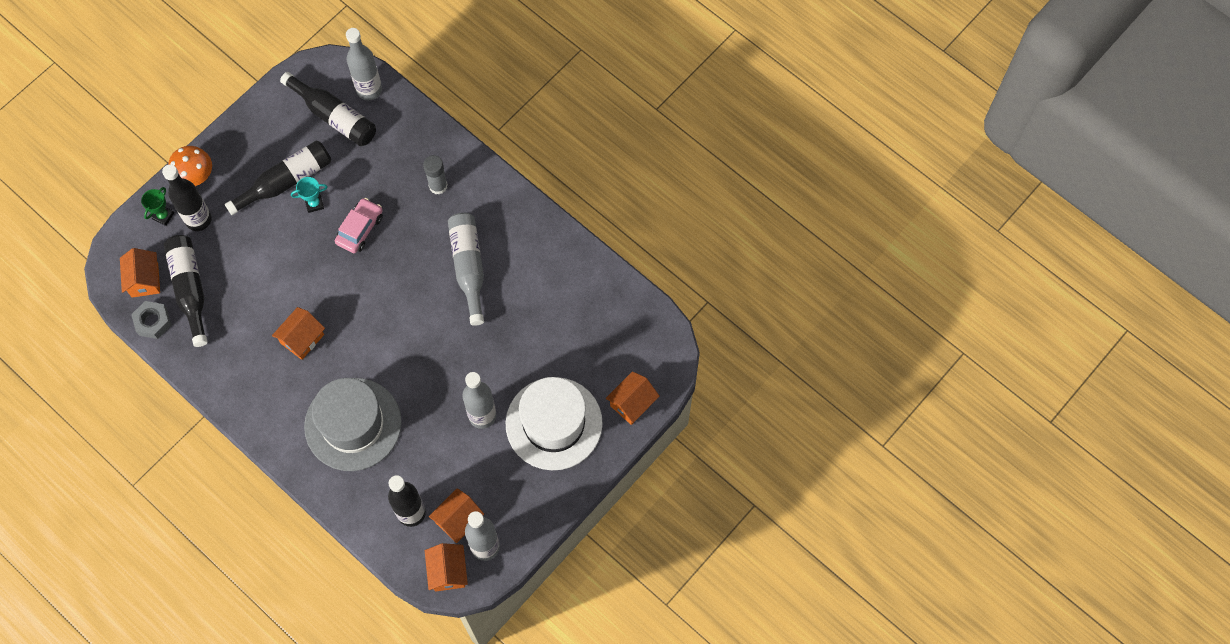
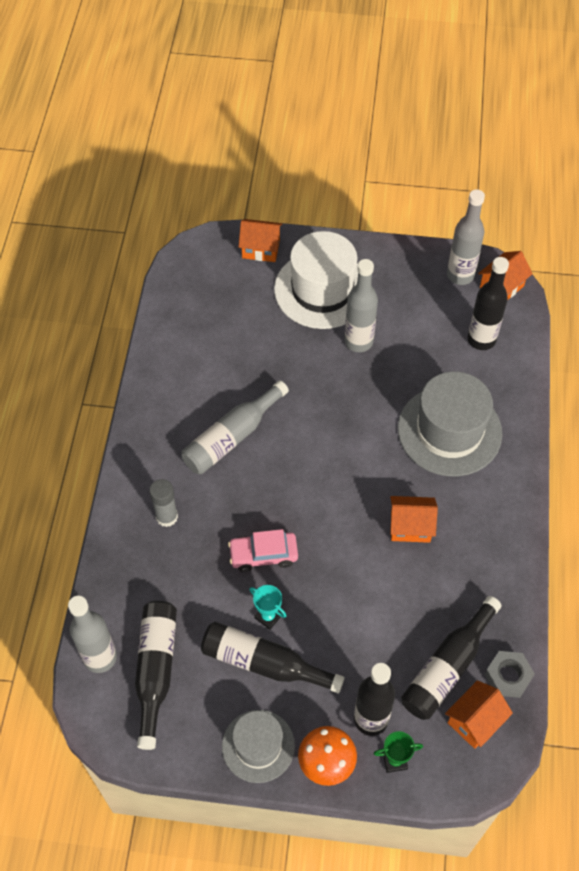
camera: 125 degrees left, 10 degrees down
orange house [429,488,484,543] -> none
none -> grey hat [222,710,295,783]

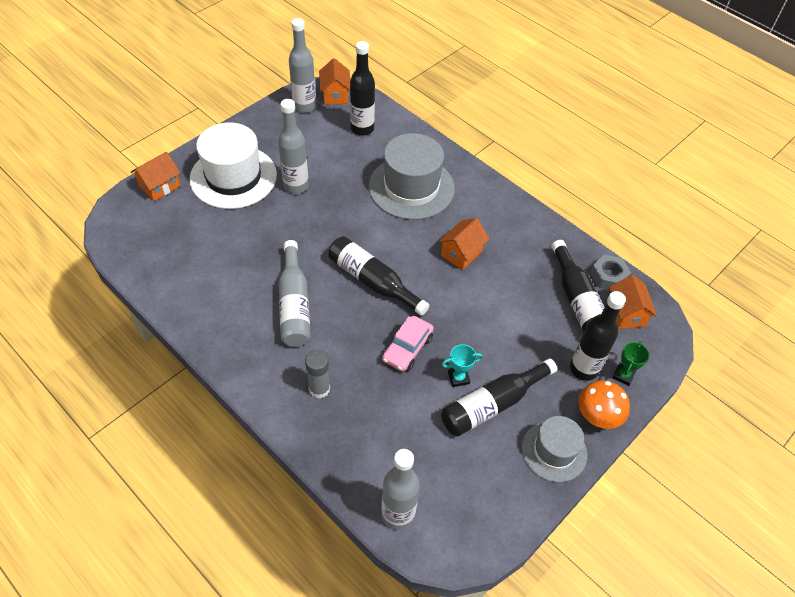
camera: 55 degrees left, 5 degrees down
black bottle [135,601,177,750] -> black bottle moved to [328,236,429,316]

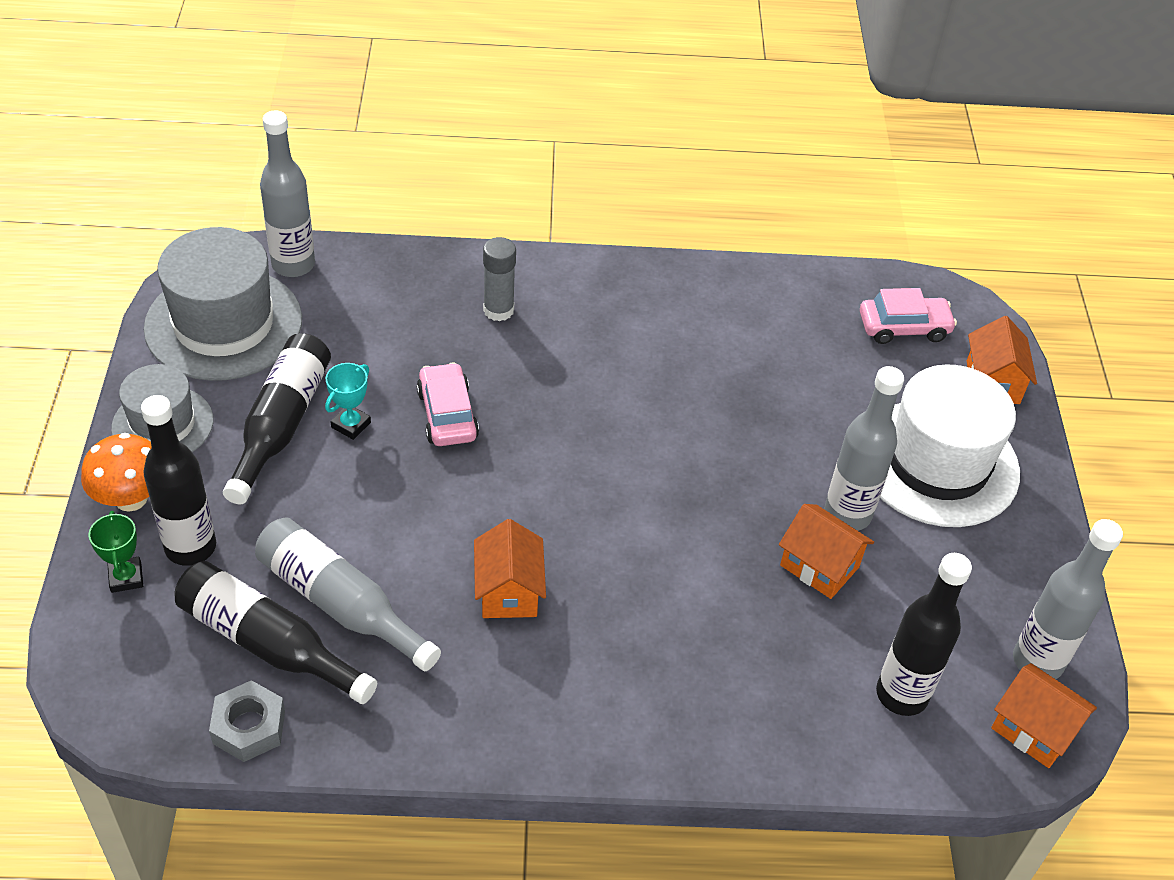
camera: 135 degrees right, 5 degrees down
grey bottle [278,240,311,347] -> grey bottle moved to [255,517,441,671]
black bottle [328,236,429,316] -> none
grey hat [369,133,455,220] -> grey hat moved to [144,227,302,381]
orange house [609,275,657,329] -> orange house moved to [779,504,874,599]
none -> pink car [860,288,957,344]

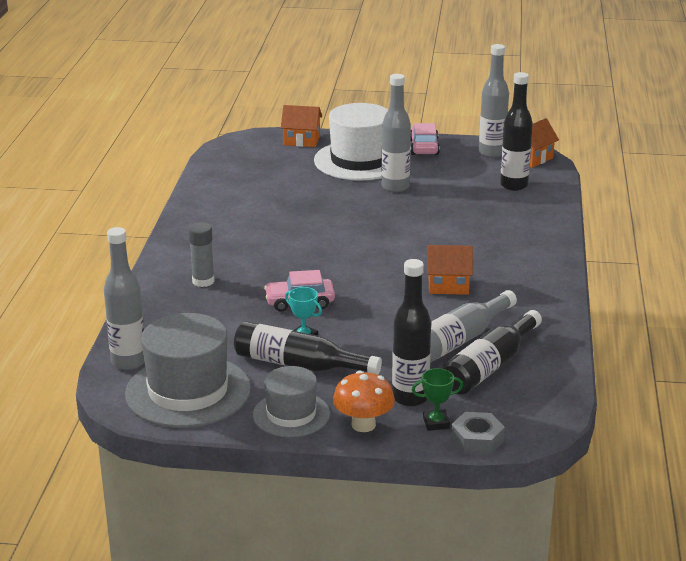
camera: 80 degrees left, 20 degrees down
grey nut [209,680,285,762] -> grey nut moved to [451,412,505,455]
orange house [779,504,874,599] -> none
pink car [860,288,957,344] -> pink car moved to [410,123,440,155]

